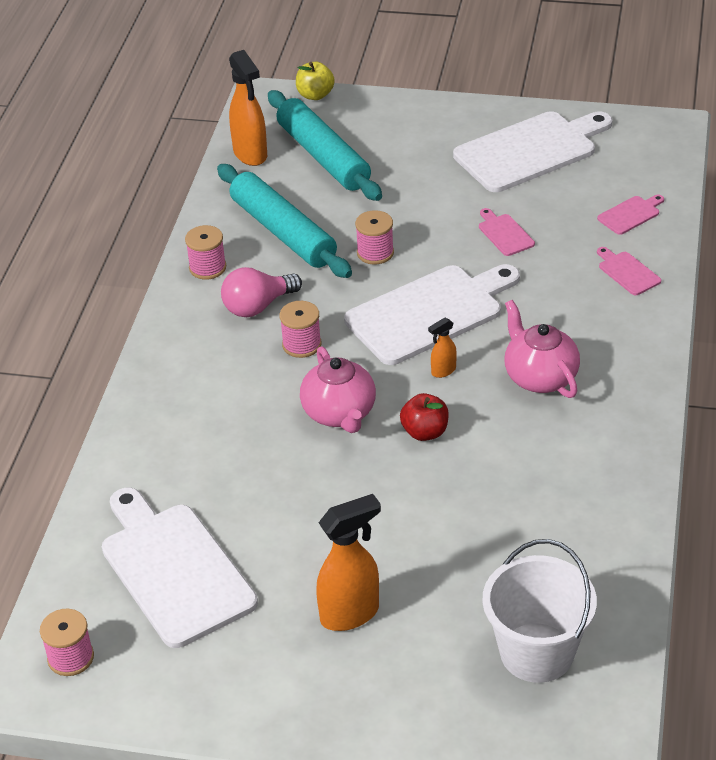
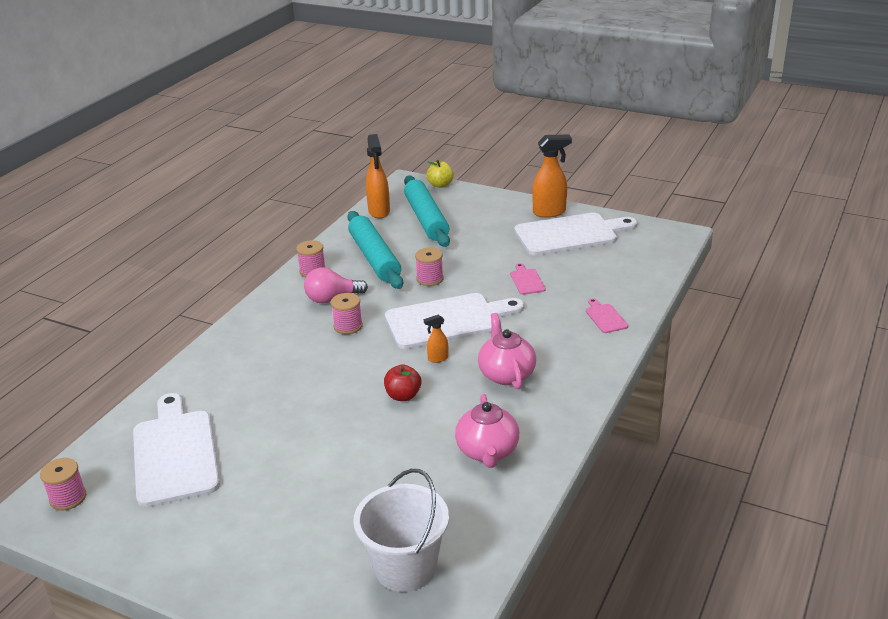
camera: 15 degrees right, 10 degrees down
pink teapot [300,346,376,433] -> pink teapot moved to [455,394,519,468]
orange spray bottle [316,494,381,631] -> orange spray bottle moved to [532,135,572,218]
pink cutting board [597,195,664,235] -> none

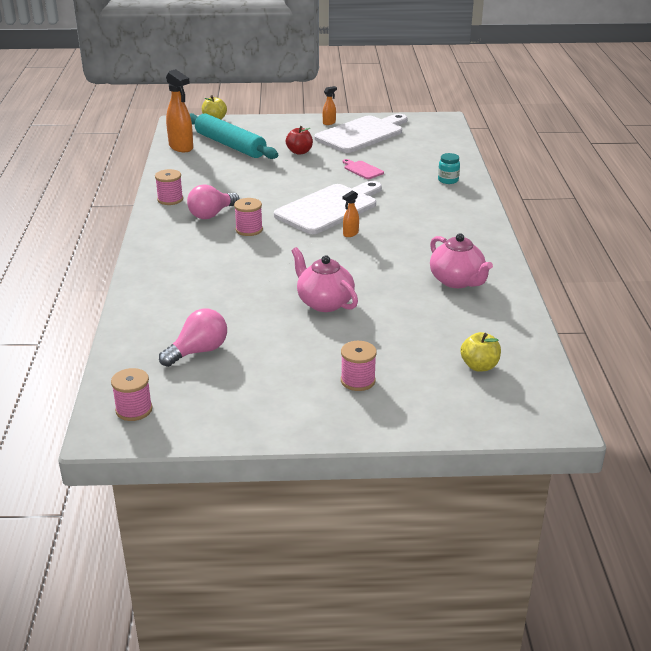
camera: 30 degrees left, 0 degrees up
white cutting board [133,393,220,507] -> pink light bulb [159,309,227,367]
turquoise rolling pin [347,211,403,289] -> none
white bucket [353,469,449,592] -> yellow apple [460,332,501,372]
red apple [384,364,421,401] -> red apple moved to [286,126,313,155]
pink spool [415,248,443,286] -> pink spool moved to [341,341,377,391]
pink teapot [478,313,536,389] -> pink teapot moved to [291,247,358,312]
orange spray bottle [532,135,572,218] -> orange spray bottle [323,86,337,125], size x0.50
pink cutting board [586,298,628,333] -> turquoise jar [438,153,460,184]

